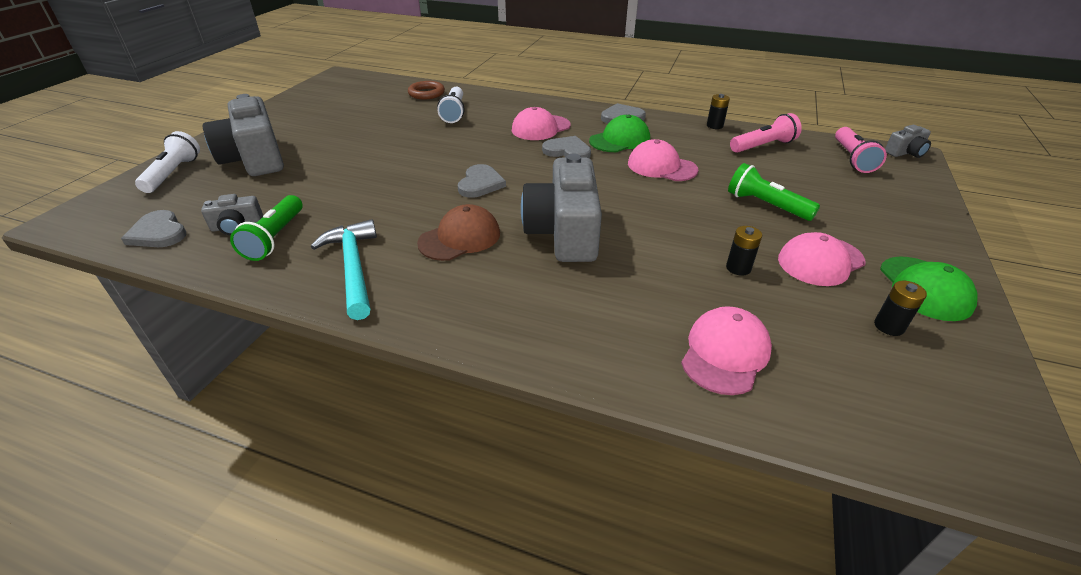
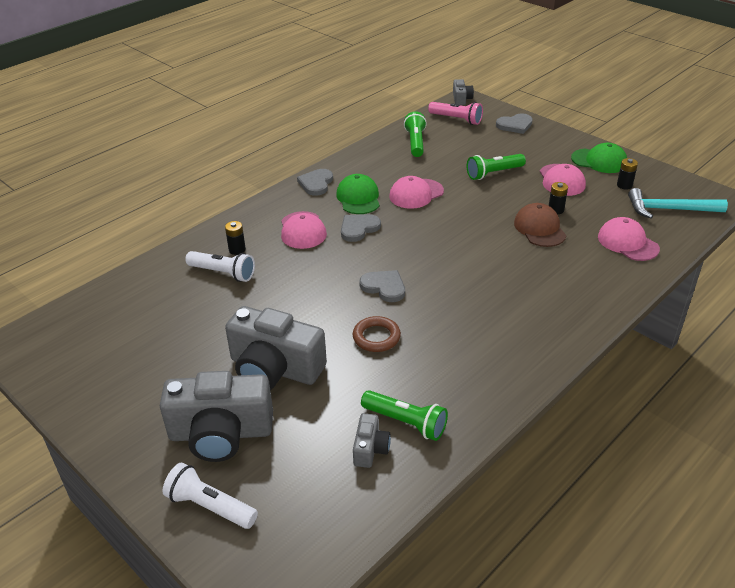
camera: 65 degrees left, 0 degrees up
grey heart [121,210,187,247] -> grey heart moved to [496,113,533,134]
turquoise hammer [311,219,377,320] -> turquoise hammer moved to [628,188,728,218]
brown ring [408,81,445,100] -> brown ring moved to [353,316,401,352]
brown cap [417,204,500,261] -> brown cap moved to [514,203,567,247]
grey camera [521,154,602,262] -> grey camera moved to [225,306,327,390]
black battery [707,94,730,129] -> black battery moved to [225,221,246,255]
pink flashlight [730,113,802,153] -> green flashlight [404,111,427,157]

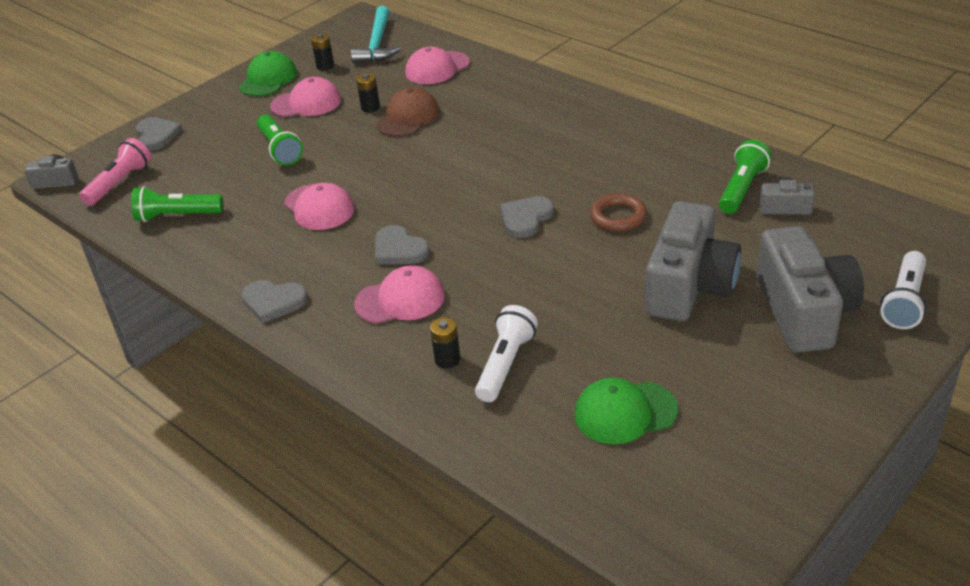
camera: 90 degrees left, 0 degrees up
green cap [336,174,380,214] -> green cap moved to [574,378,679,444]
brown cap [514,203,567,247] -> brown cap turned 135 degrees clockwise [376,87,439,137]

